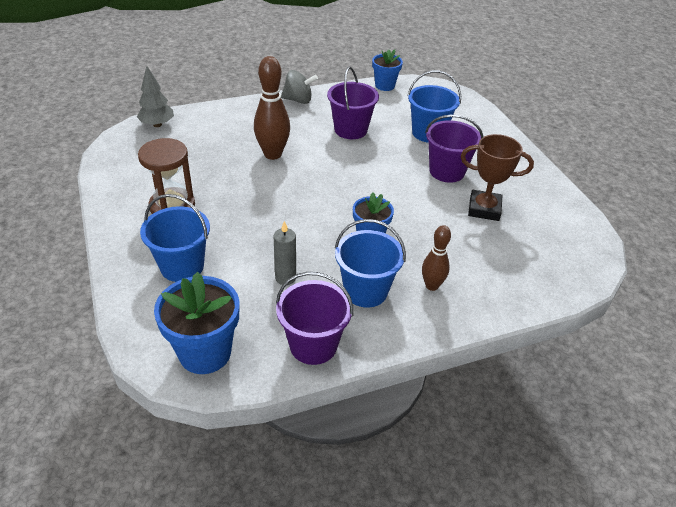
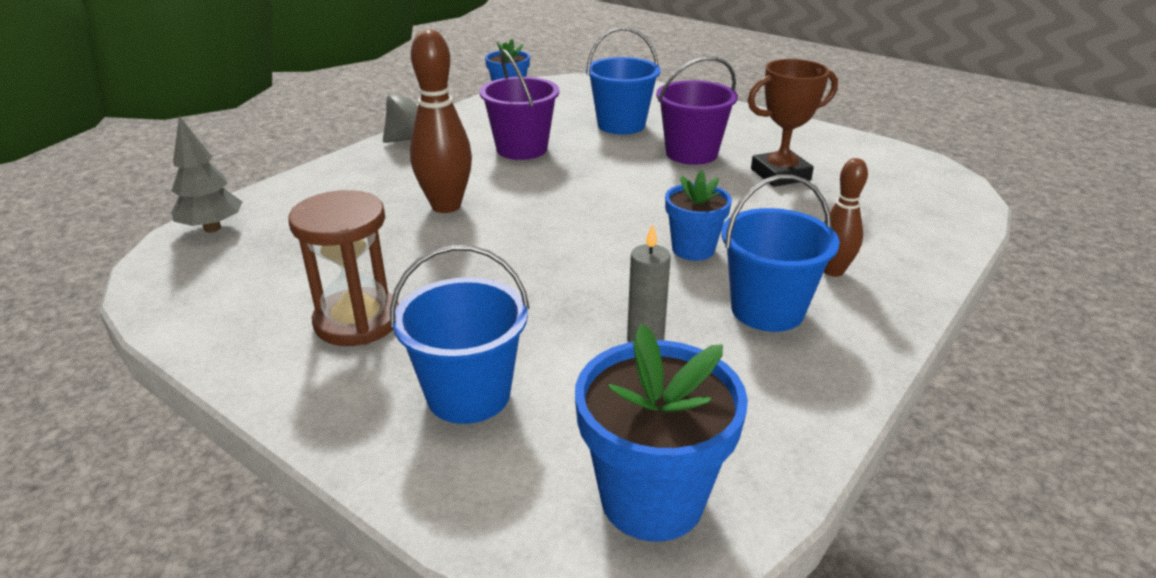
camera: 30 degrees left, 10 degrees down
purple bucket [276,272,353,365] -> none

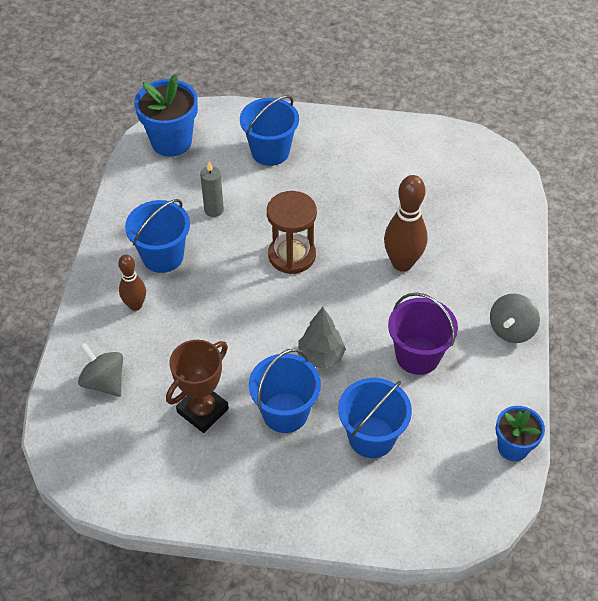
camera: 150 degrees right, 20 degrees up
grey tree [171,116,242,232] -> grey tree moved to [298,307,346,369]
brown hourglass [288,190,399,346] -> brown hourglass moved to [267,191,317,274]
purple bucket [656,56,738,165] -> blue bucket [249,349,321,433]
blue flower pot [665,170,732,261] -> none
none -> grey spinning top [78,343,123,397]

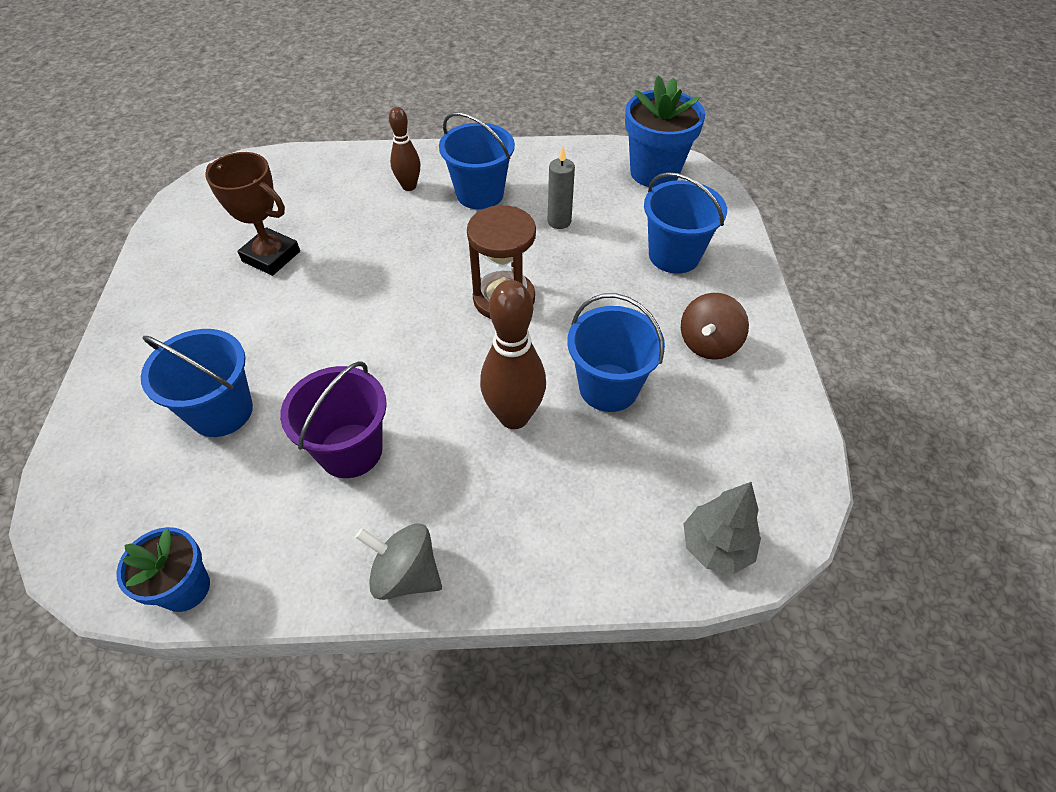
camera: 80 degrees right, 0 degrees up
grey spinning top [78,343,123,397] -> none
blue bucket [249,349,321,433] -> blue bucket moved to [567,293,665,412]
grey tree [298,307,346,369] -> grey tree moved to [684,482,761,574]
none -> brown spinning top [681,293,749,360]

